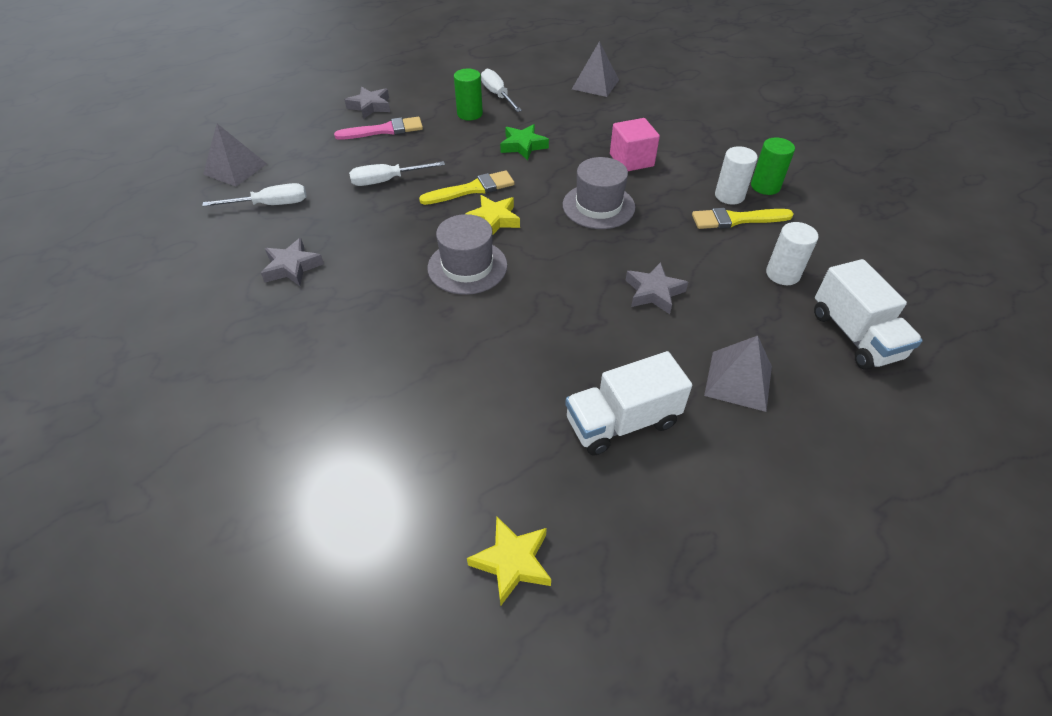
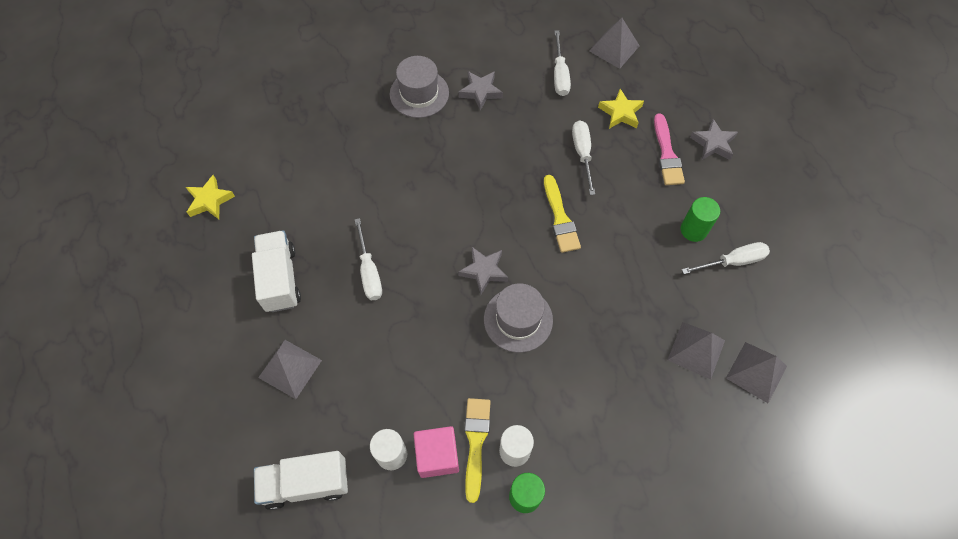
camera: 100 degrees right, 15 degrees up
grey hat [427,214,507,295] -> grey hat moved to [390,56,449,118]
yellow star [466,195,520,235] -> yellow star moved to [598,89,644,129]
green star [500,124,549,160] -> none
pink cube [610,118,660,171] -> pink cube moved to [414,426,459,478]
grey star [626,262,688,314] -> grey star moved to [458,247,508,294]
none -> white screwdriver [354,218,382,300]
none -> grey pyramid [668,322,725,379]

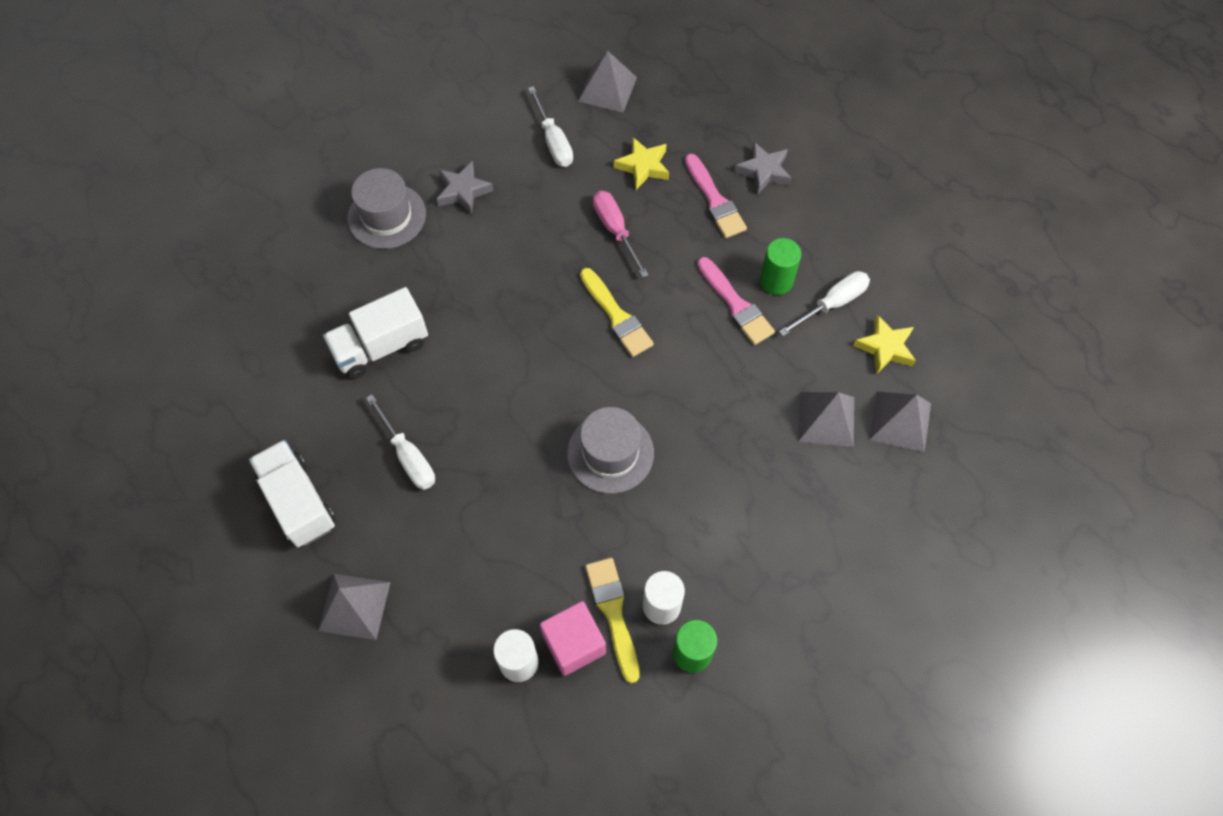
camera: 20 degrees left, 0 degrees up
yellow star [186,175,235,219] -> yellow star moved to [853,314,916,375]
white truck [254,451,348,510] -> white truck moved to [323,287,428,379]
grey star [458,247,508,294] -> none
white screwdriver [572,120,595,195] -> pink screwdriver [593,191,649,277]
none -> pink brush [697,257,775,345]

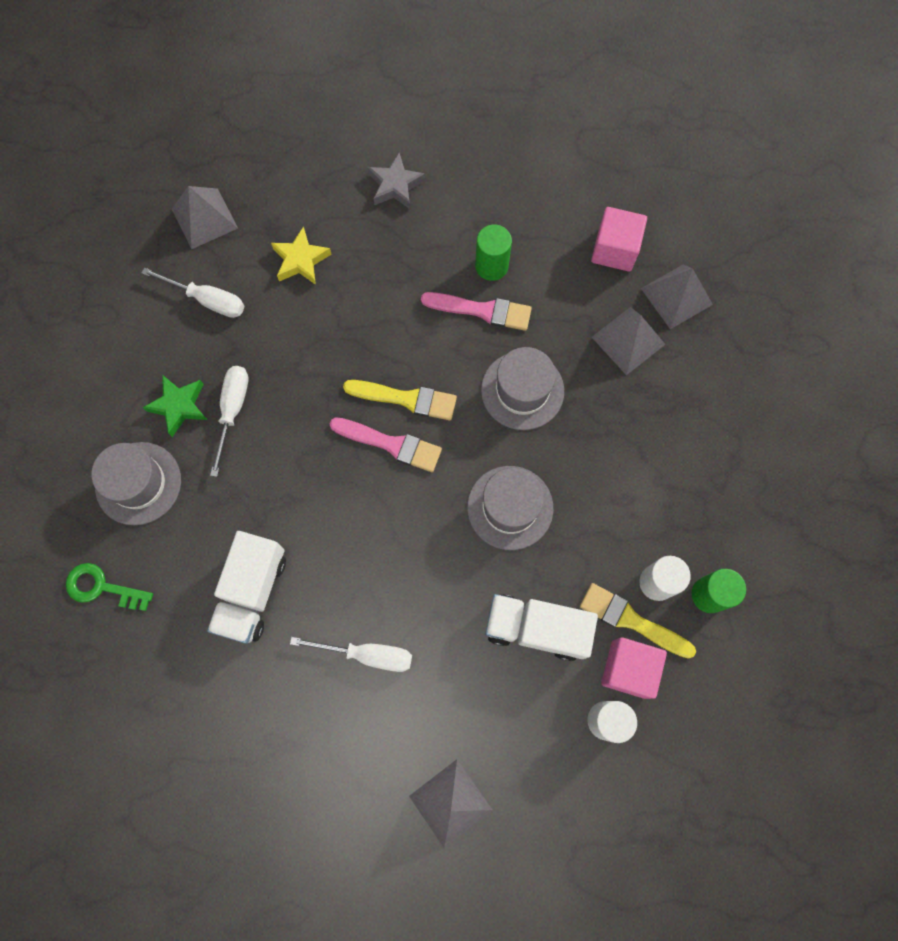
camera: 45 degrees left, 10 degrees up
white truck [249,440,336,547] -> white truck moved to [485,594,598,661]
grey star [437,161,494,215] -> green star [143,376,207,437]
pink screwdriver [593,191,649,277] -> none
pink brush [685,153,747,238] -> pink brush moved to [330,417,442,472]
white screwdriver [779,271,870,336] -> white screwdriver moved to [210,366,249,477]
yellow star [853,314,916,375] -> pink cube [591,207,647,272]
none -> green key [66,563,153,611]
none -> grey hat [481,347,564,430]

